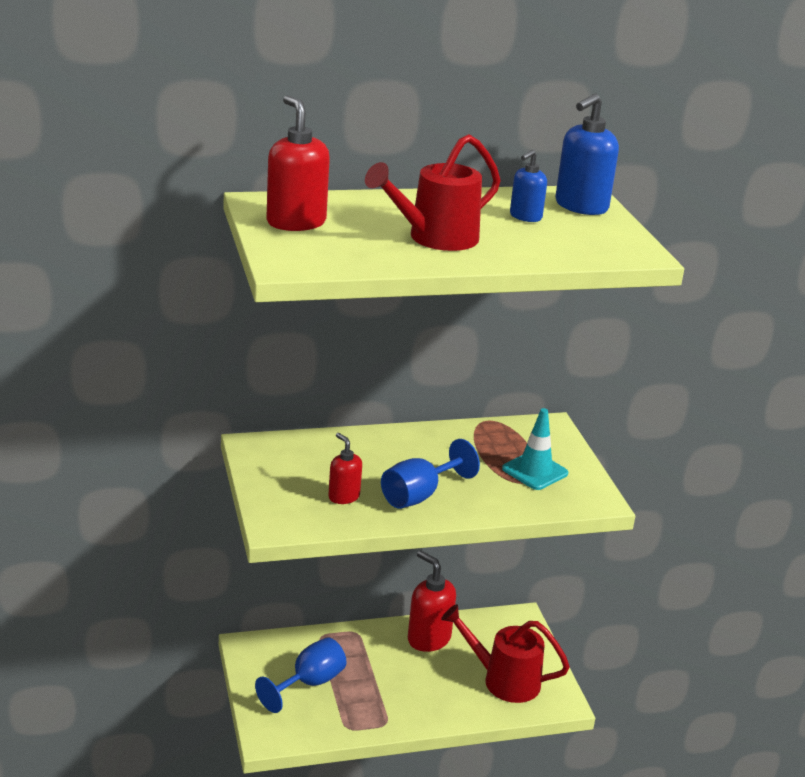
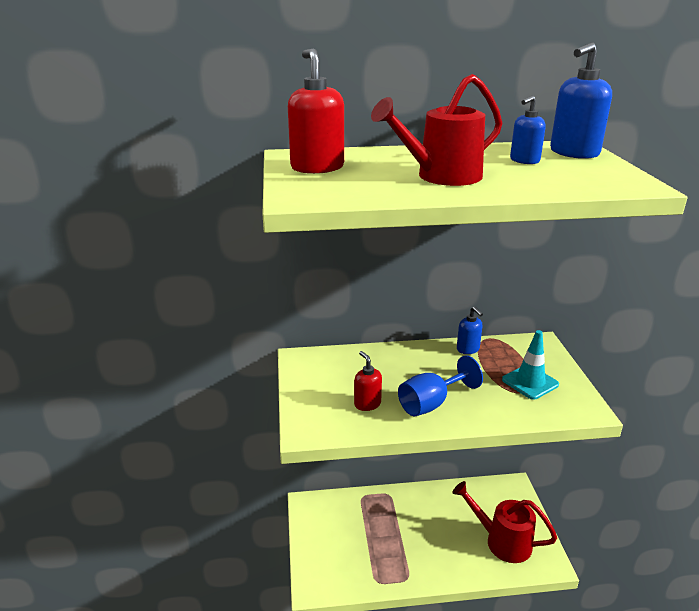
camera: 10 degrees right, 0 degrees up
blue goblet [255,637,347,713] -> none
red soap dispenser [408,551,456,652] -> none
none -> blue soap dispenser [457,307,483,354]

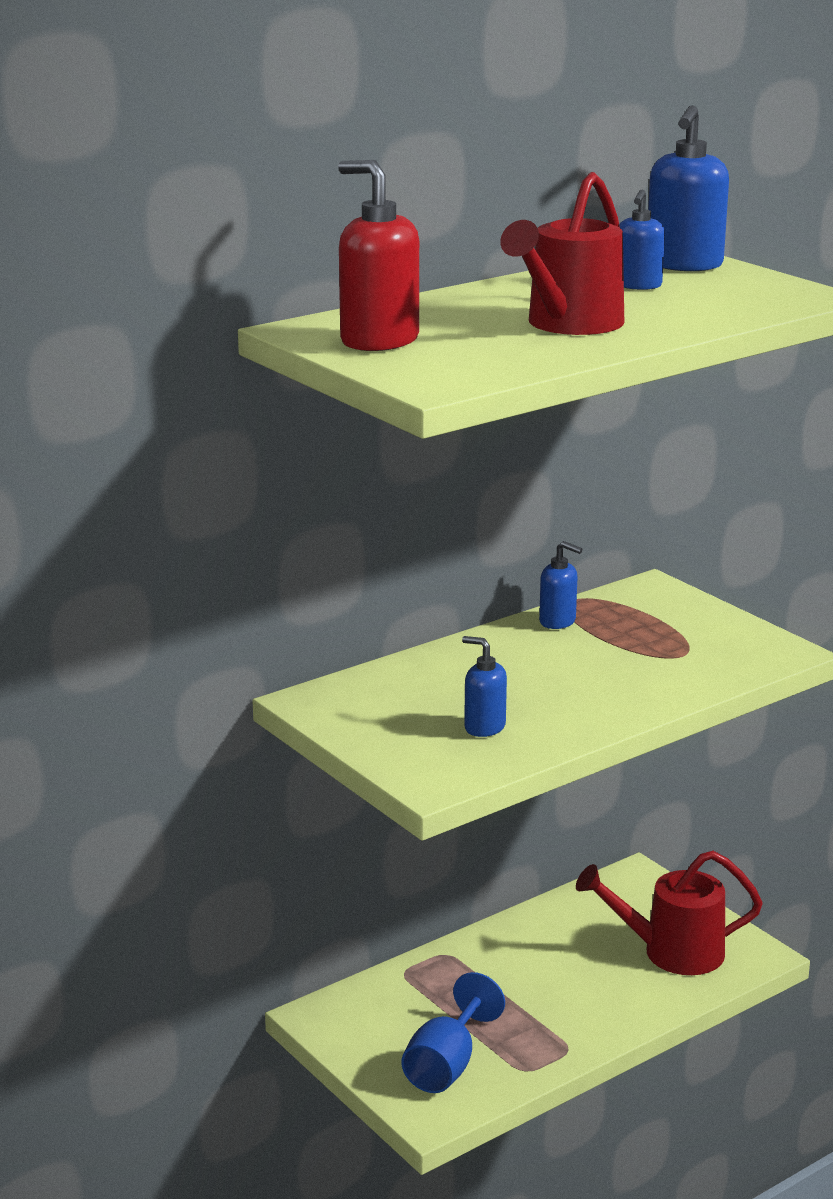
camera: 30 degrees left, 5 degrees down
red soap dispenser [354,351,382,411] -> blue soap dispenser [462,636,507,737]
blue goblet [398,355,483,416] -> blue goblet moved to [401,972,505,1093]
turquoise traffic cone [502,330,559,400] -> none

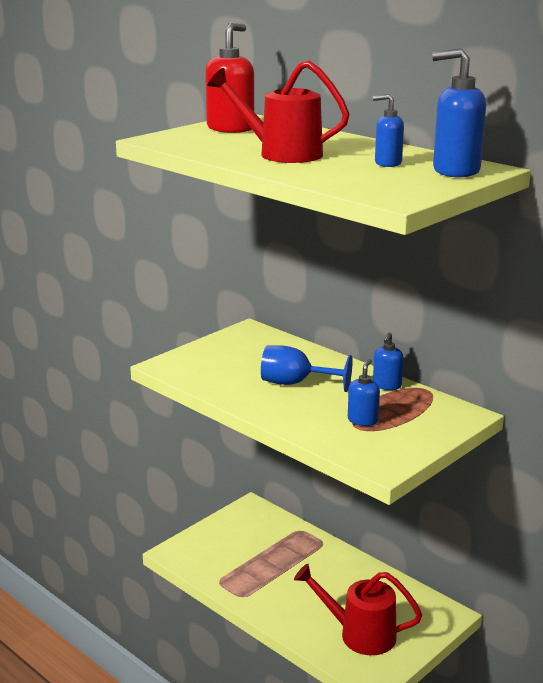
camera: 80 degrees right, 0 degrees up
blue goblet [401,972,505,1093] -> blue goblet moved to [261,345,353,392]
blue soap dispenser [462,636,507,737] -> blue soap dispenser moved to [348,359,380,426]
red watering can [576,851,763,975] -> red watering can turned 60 degrees counterclockwise [294,564,422,655]

